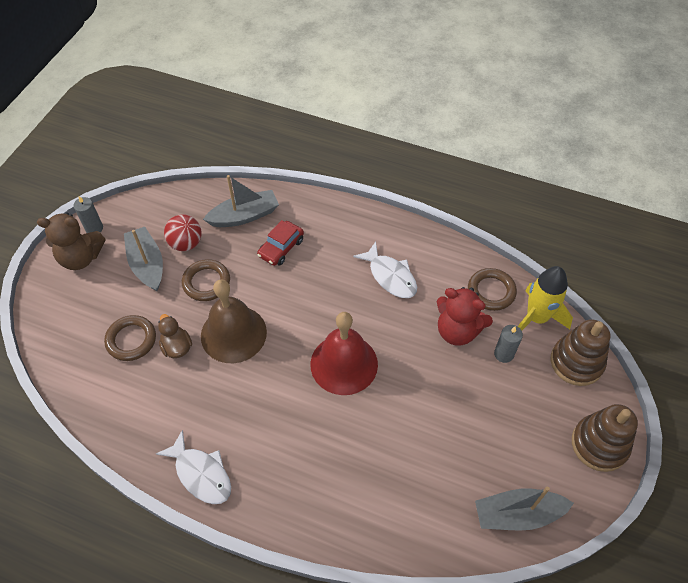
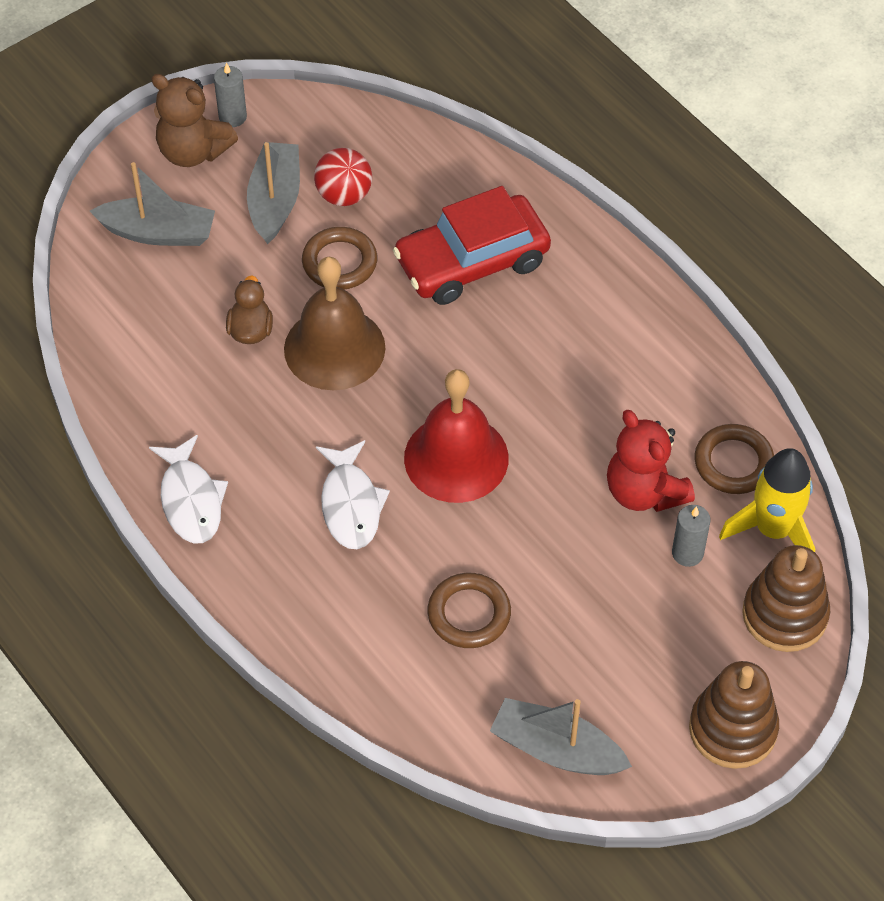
camera: 30 degrees right, 0 degrees up
brown ring [104,315,156,361] -> brown ring moved to [427,573,511,648]
grey boat [203,175,279,227] -> grey boat moved to [90,162,215,246]
red car [257,220,304,266] -> red car [393,186,551,305], size x1.81
white fish [353,242,417,298] -> white fish moved to [316,440,390,549]

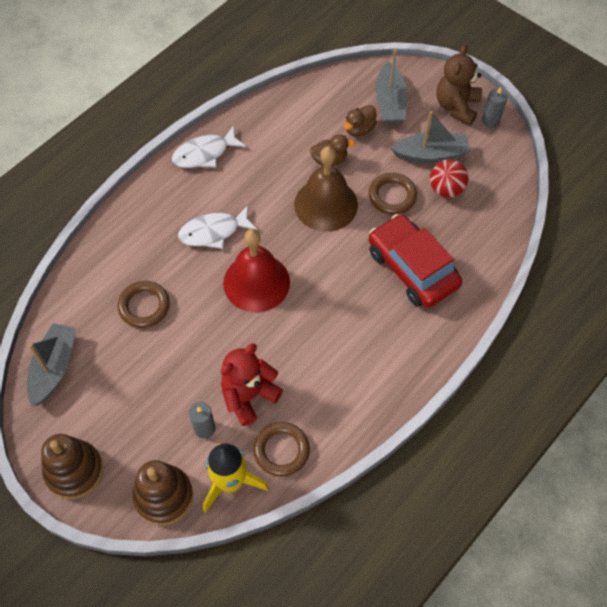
camera: 80 degrees right, 5 degrees up
none -> brown duck [344,105,377,137]

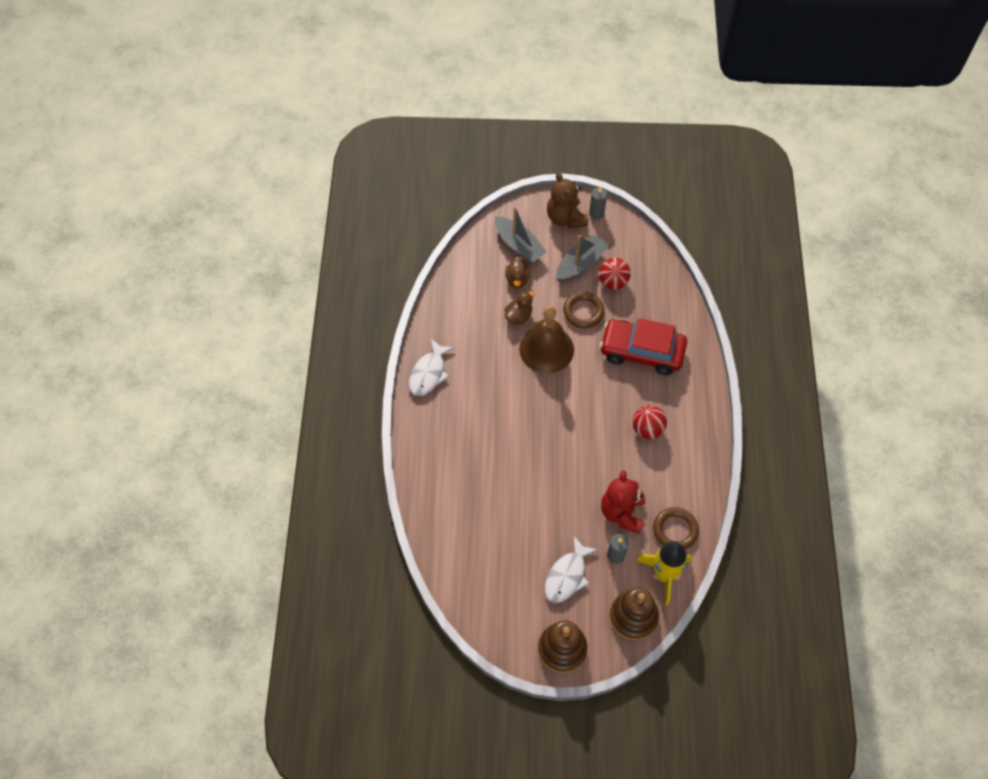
camera: 40 degrees left, 0 degrees up
grey boat [27,323,76,406] -> none
brown ring [118,281,170,328] -> none
white fish [178,205,257,249] -> white fish moved to [545,535,599,603]
red bell [223,229,290,312] -> none
none -> red ball [632,405,667,439]

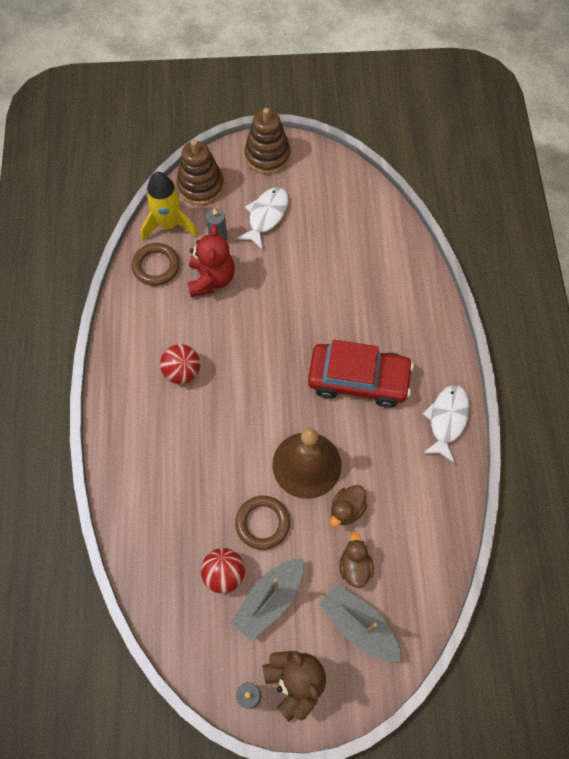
camera: 175 degrees right, 5 degrees up
red car [600,318,687,375] -> red car moved to [308,340,414,408]

